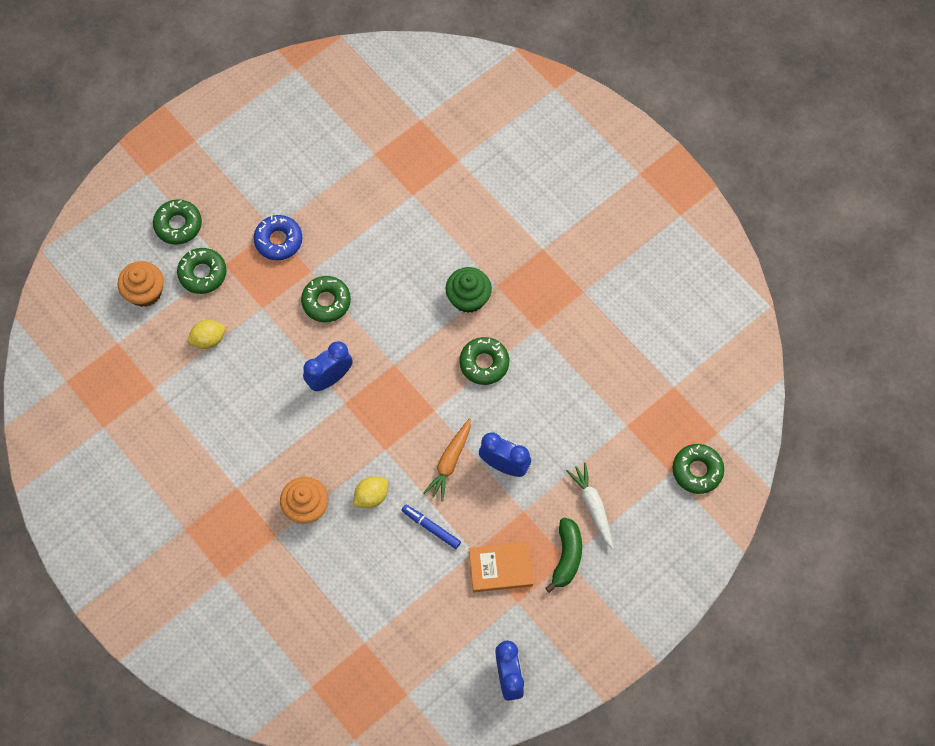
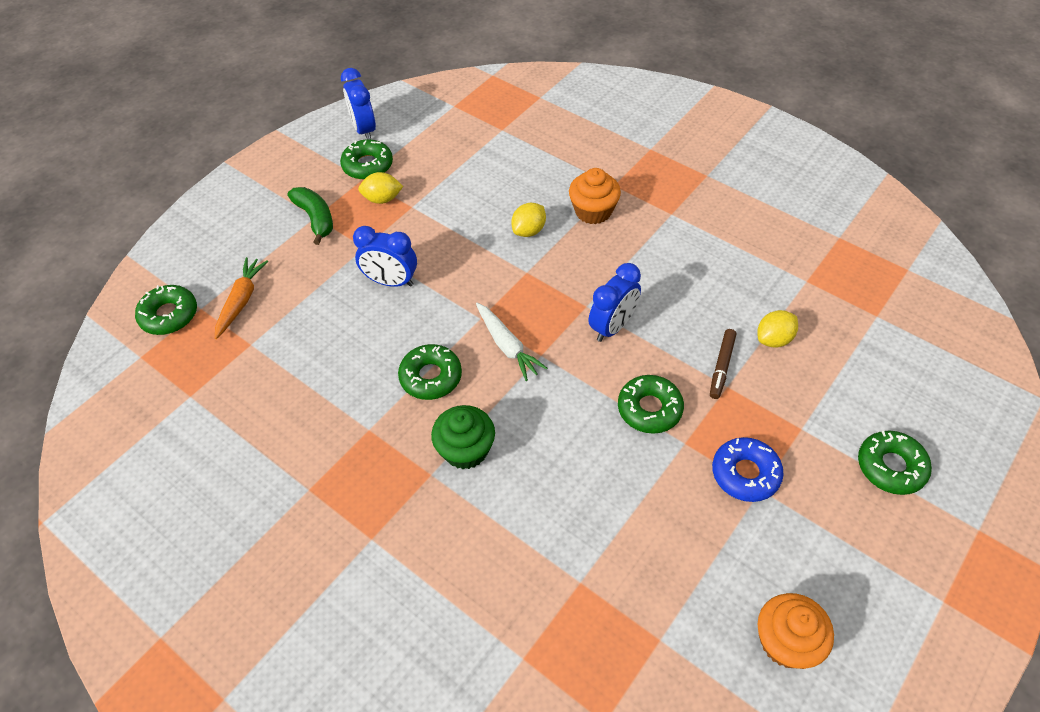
camera: 170 degrees right, 15 degrees down
orange cupcake [117,261,164,307] -> orange cupcake moved to [757,593,834,669]
green donut [177,248,227,294] -> green donut moved to [340,139,393,180]
blue marker [401,505,461,549] -> none
orange carrot [423,418,471,501] -> orange carrot moved to [215,257,268,339]
orange book [469,542,533,592] -> yellow lemon [358,172,403,204]
green banana [545,517,582,593] -> green banana turned 150 degrees clockwise [288,187,333,245]
white carrot [566,462,614,548] -> white carrot moved to [476,303,547,381]
none -> brown marker [710,329,736,399]

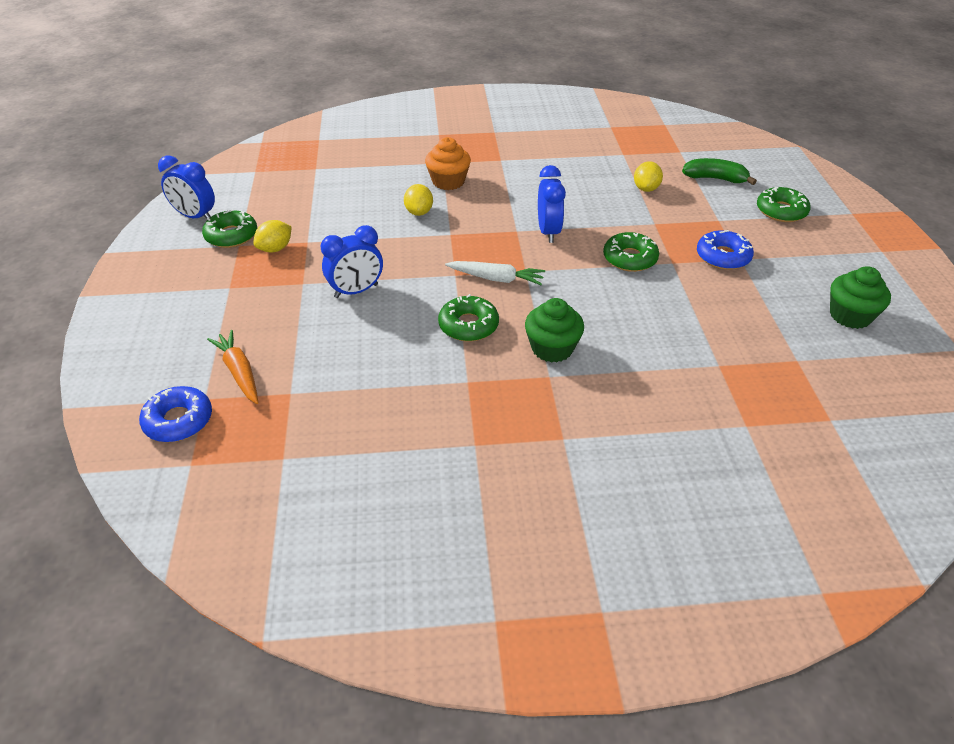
camera: 45 degrees left, 10 degrees down
green donut [135,285,197,335] -> blue donut [139,386,212,442]
green banana [288,187,333,245] -> green banana moved to [682,158,757,185]
brown marker [710,329,736,399] -> none
orange cupcake [757,593,834,669] -> green cupcake [830,266,891,329]

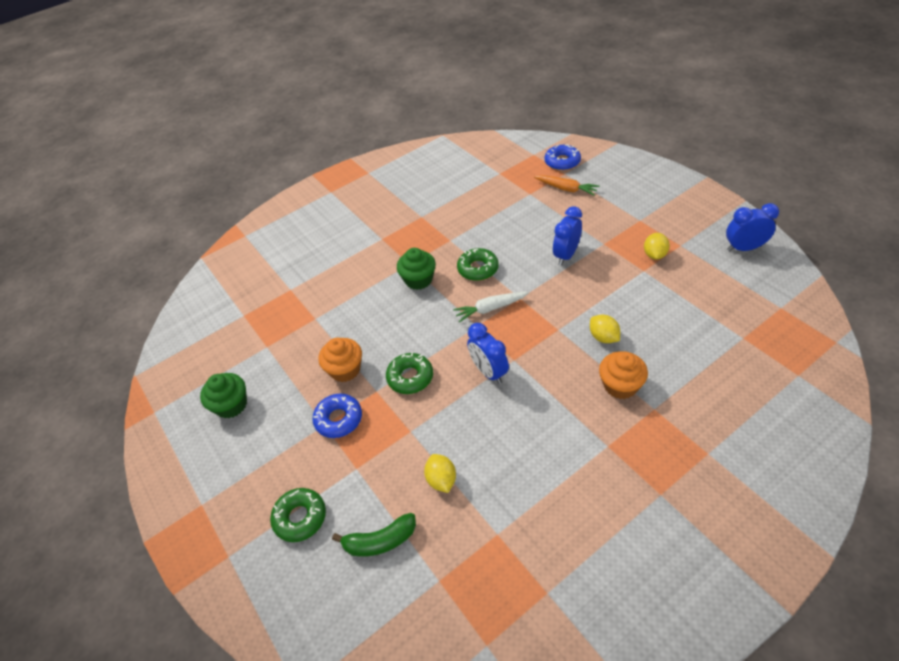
camera: 155 degrees right, 5 degrees up
green donut [202,209,257,248] -> none
none -> orange cupcake [318,338,362,382]

